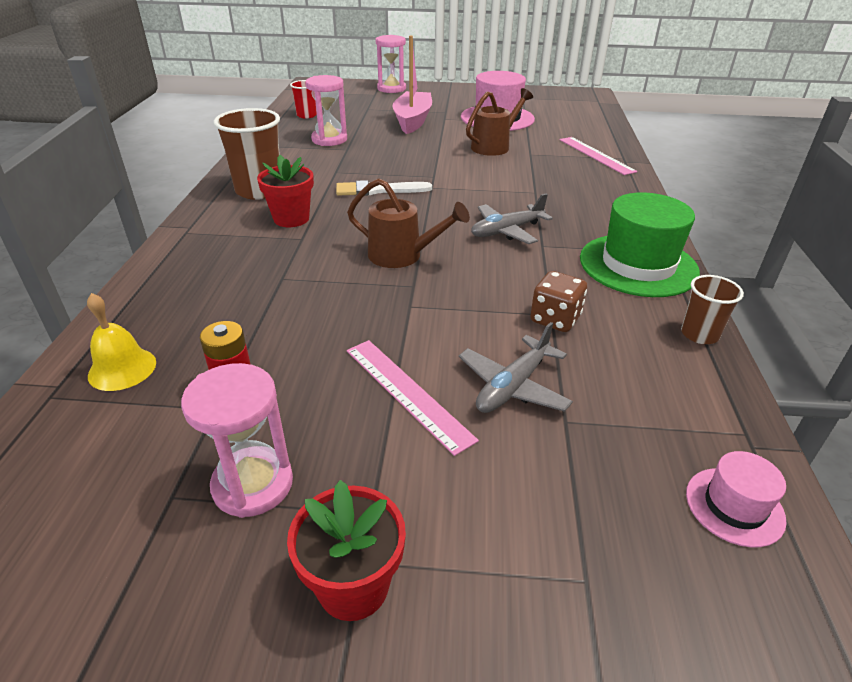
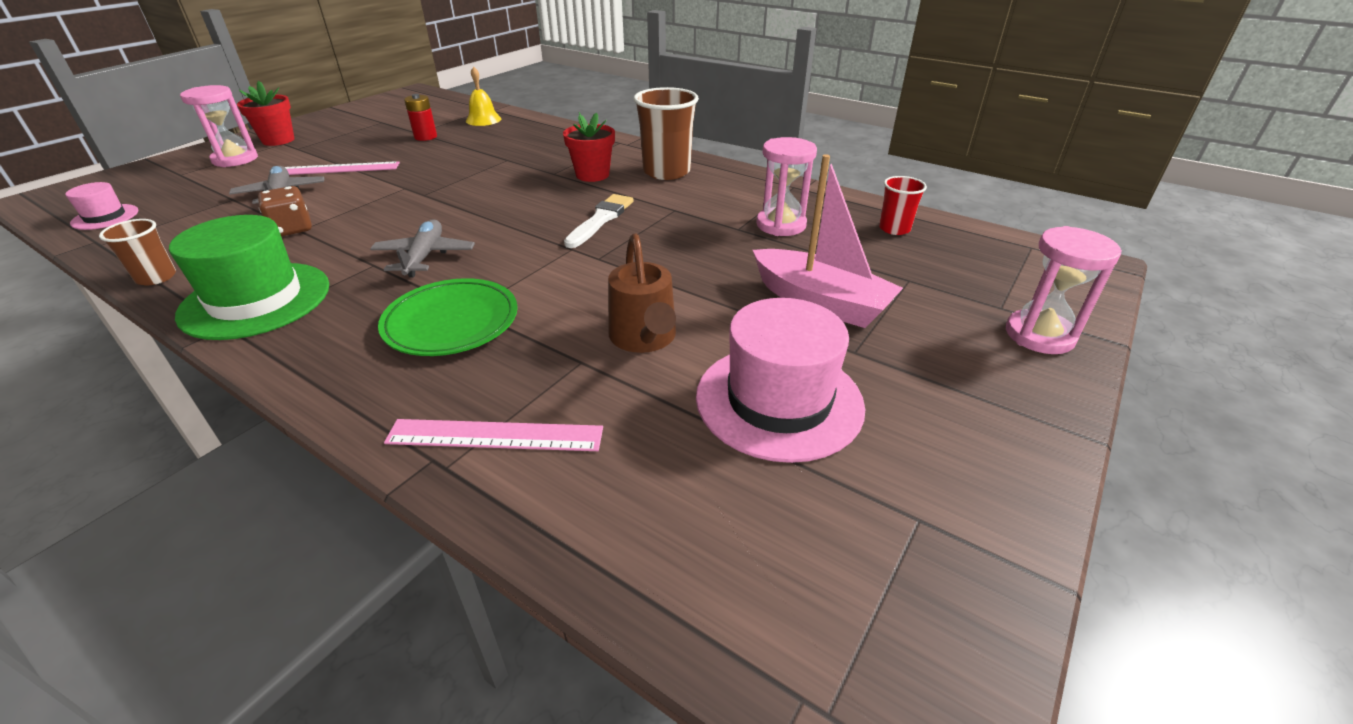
camera: 120 degrees right, 0 degrees up
pink hourglass [181,363,293,518] -> pink hourglass moved to [180,85,258,167]
brown watering can [347,178,470,268] -> none
none -> green plate [378,278,518,356]

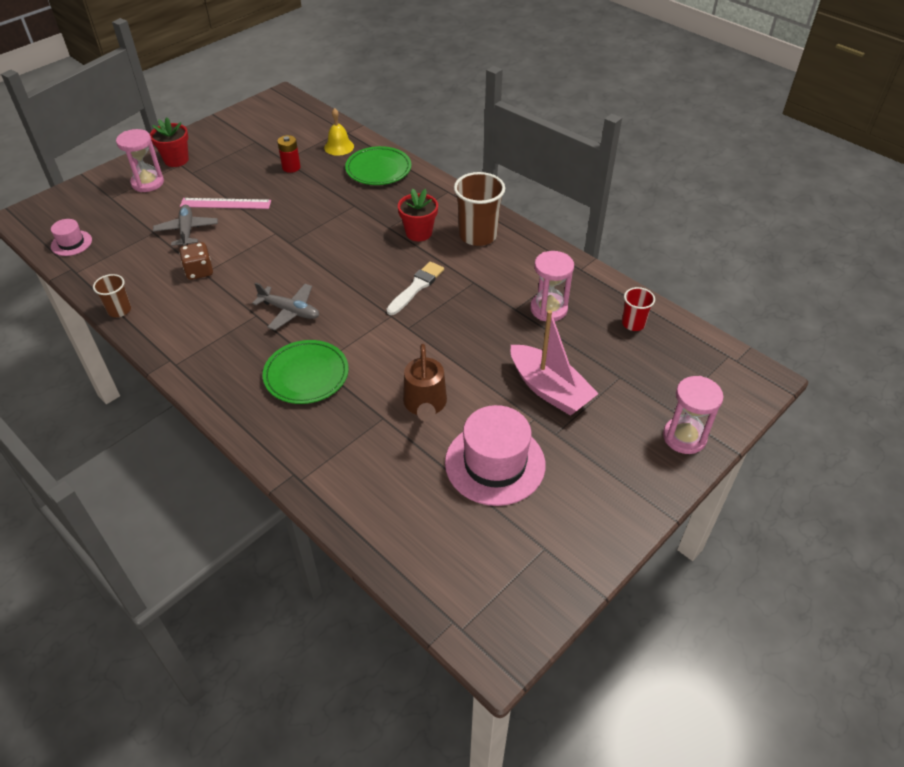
camera: 10 degrees right, 10 degrees up
green hat [169,215,329,340] -> none
grey plane [370,219,475,277] -> grey plane turned 105 degrees clockwise [252,282,319,330]
pink ruler [384,419,603,451] -> none
none -> green plate [345,146,411,185]

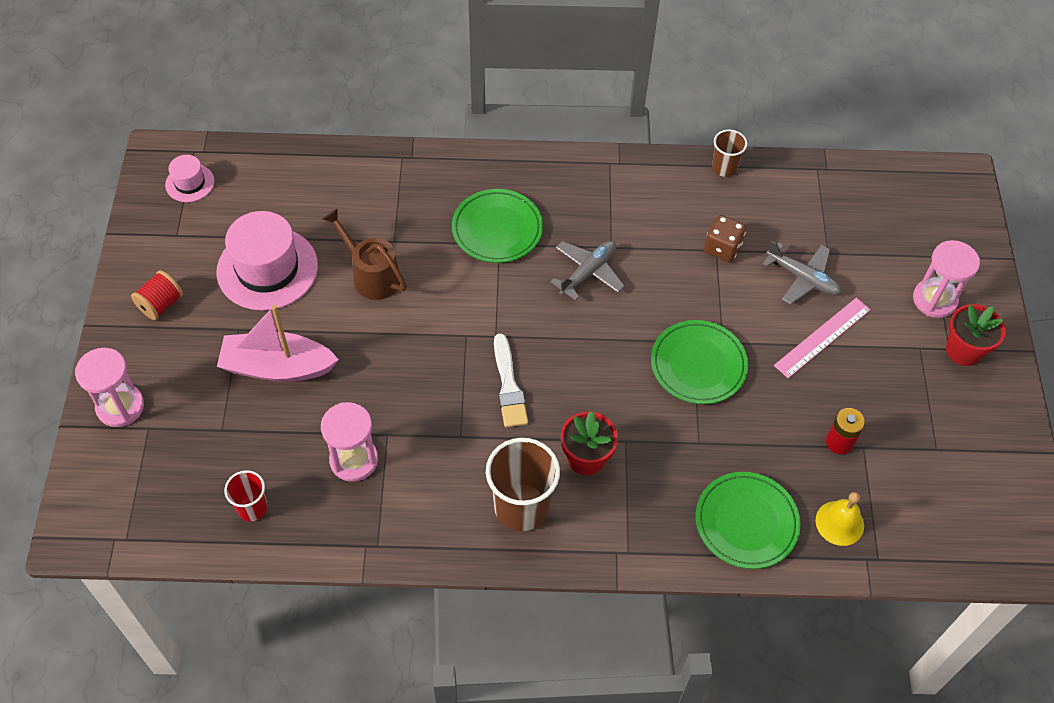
camera: 135 degrees right, 10 degrees up
pink hat [51,219,92,256] -> pink hat moved to [165,155,214,202]
grey plane [252,282,319,330] -> grey plane turned 150 degrees clockwise [551,240,625,301]
none -> red spool [131,270,183,320]
none -> green plate [651,320,748,404]

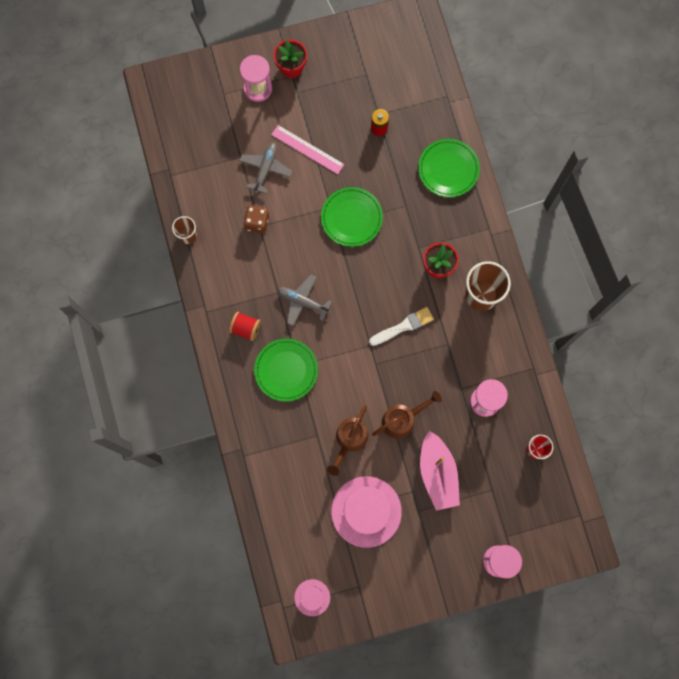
camera: 105 degrees left, 20 degrees up
red spool [131,270,183,320] -> red spool moved to [229,312,261,341]
yellow bell [815,492,864,546] -> none
none -> brown watering can [372,391,442,439]

